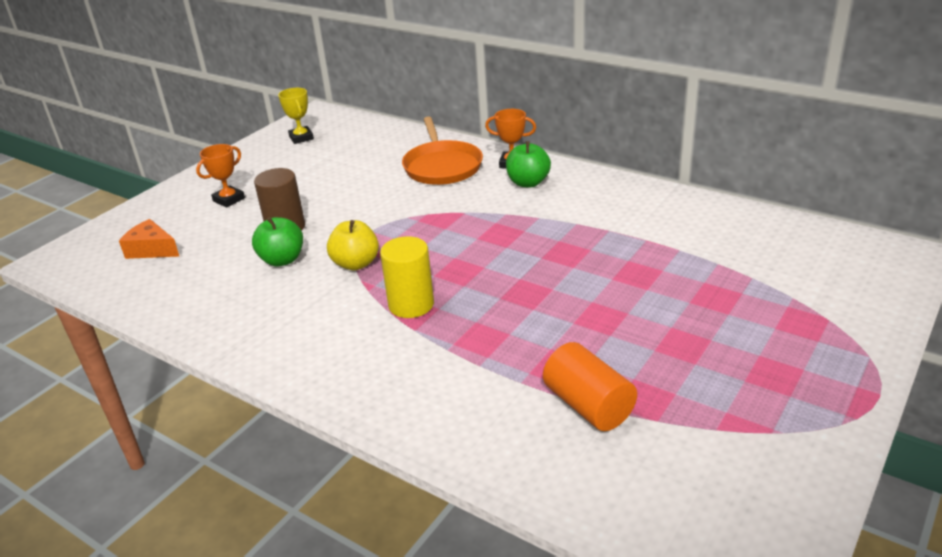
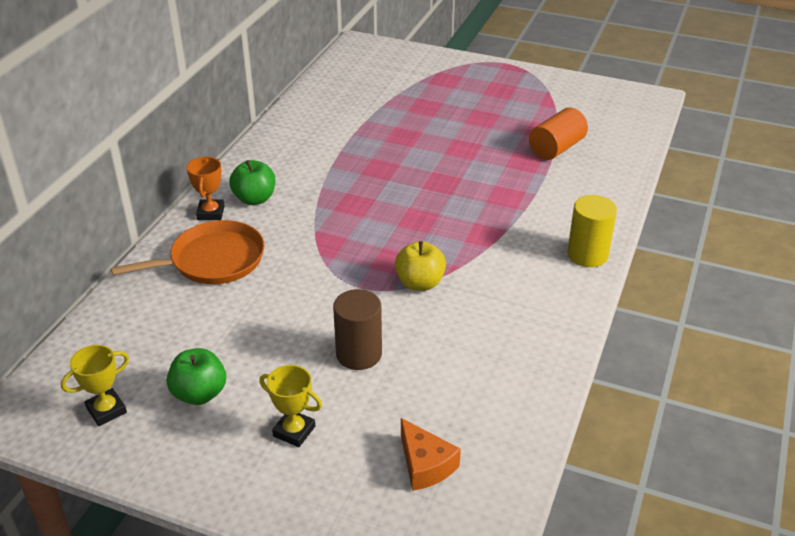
camera: 105 degrees left, 5 degrees up
orange cheese [119,219,180,259] -> orange cheese turned 45 degrees counterclockwise [401,418,461,491]
orange trophy [196,144,245,208] -> yellow trophy [259,365,322,447]
green apple [252,217,303,266] -> green apple moved to [167,348,226,405]
yellow cylinder [380,236,434,318] -> yellow cylinder moved to [567,195,617,267]

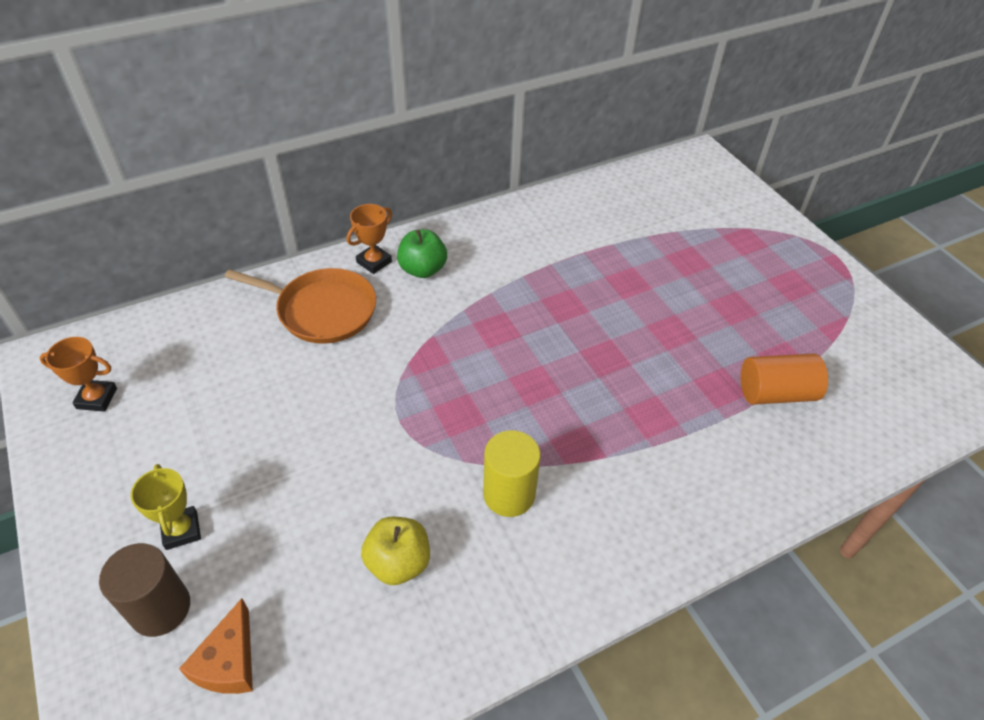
camera: 40 degrees right, 10 degrees up
yellow trophy [61,345,129,426] -> orange trophy [40,337,117,412]
green apple [167,348,226,405] -> none
brown cylinder [333,289,382,370] -> brown cylinder moved to [99,543,190,637]
yellow apple [395,241,446,291] -> yellow apple moved to [361,517,430,585]
yellow cylinder [567,195,617,267] -> yellow cylinder moved to [483,430,541,517]

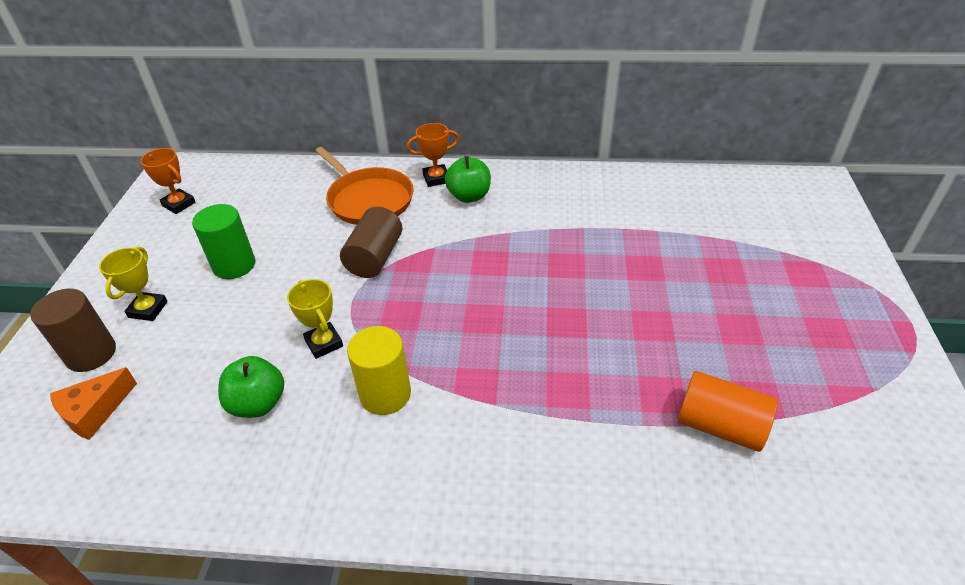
camera: 35 degrees right, 5 degrees down
yellow apple [361,517,430,585] -> green apple [218,356,284,418]
none -> green cylinder [192,204,255,279]
none -> yellow trophy [287,279,343,359]
none -> brown cylinder [340,207,402,278]

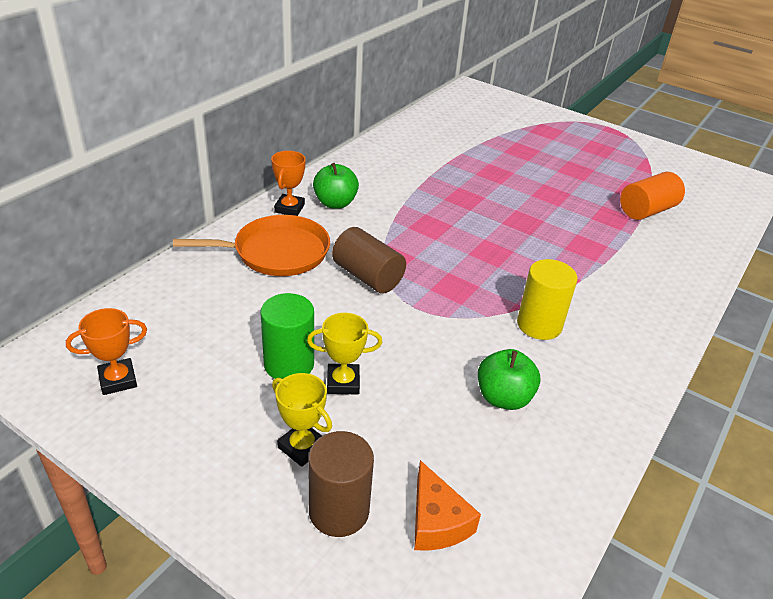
camera: 65 degrees left, 5 degrees down
yellow trophy [287,279,343,359] -> yellow trophy moved to [307,313,382,394]

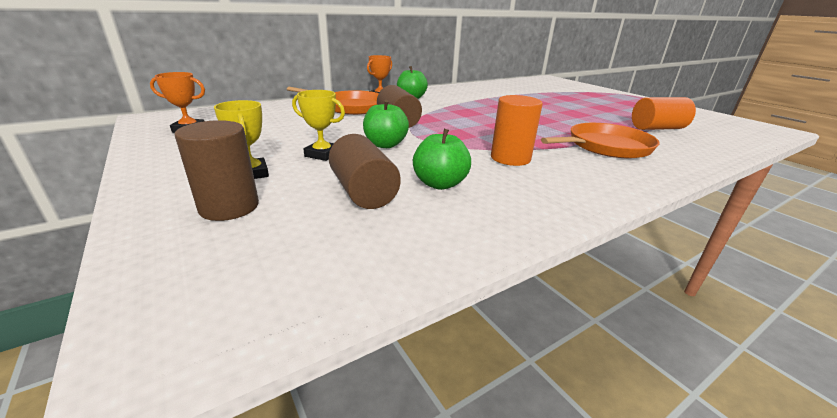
camera: 25 degrees right, 10 degrees down
green cylinder [260,293,314,379] -> none
orange cheese [414,460,481,551] -> none
yellow cylinder [517,259,578,340] -> orange cylinder [491,95,543,166]
none -> brown cylinder [329,134,401,209]
none -> green apple [363,100,409,148]
none -> orange pan [541,123,659,159]

